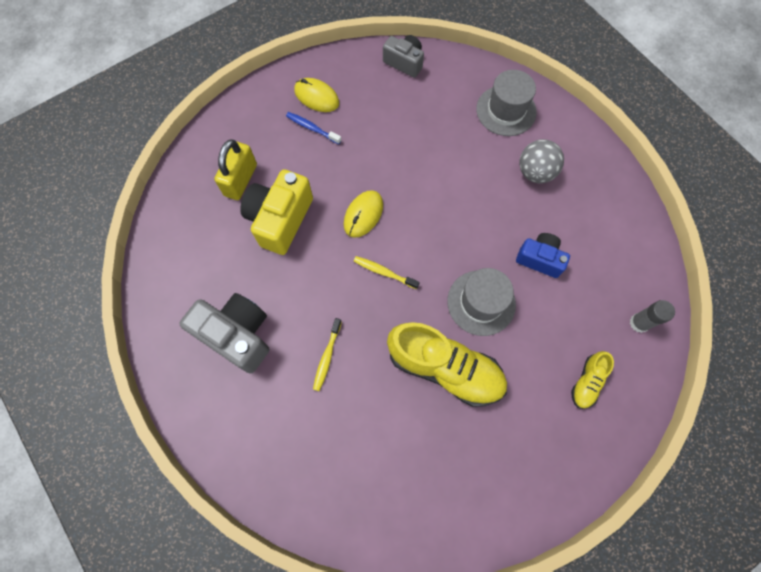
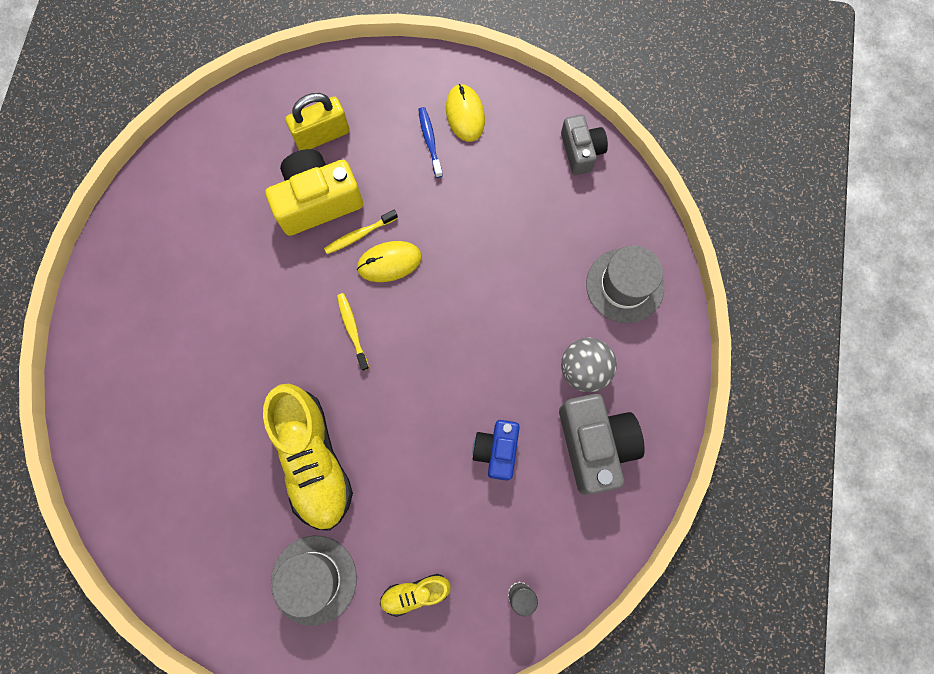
camera: 45 degrees right, 5 degrees up
grey camera [179,293,269,374] -> grey camera moved to [559,394,645,495]
yellow toothbrush [313,318,342,391] -> yellow toothbrush moved to [324,210,398,254]
grey hat [447,268,516,336] -> grey hat moved to [271,536,357,626]
blue camera [516,233,570,278] -> blue camera turned 150 degrees counterclockwise [472,420,520,481]

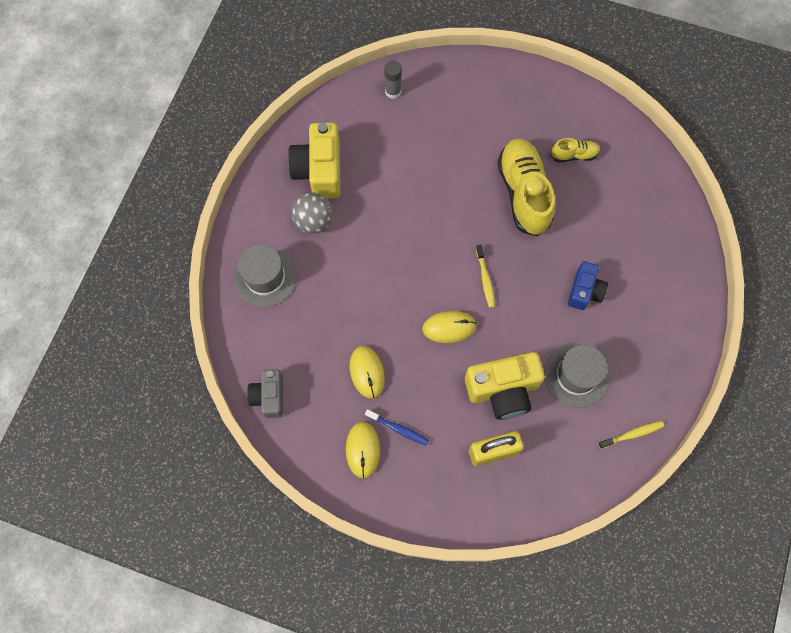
camera: 170 degrees left, 5 degrees down
grey hat [271,536,357,626] -> grey hat moved to [544,345,610,408]
yellow toothbrush [324,210,398,254] -> yellow toothbrush moved to [598,421,664,449]
yellow shoe [380,574,451,617] -> yellow shoe moved to [551,138,600,162]
blue toothbrush [418,107,443,178] -> blue toothbrush turned 60 degrees counterclockwise [365,409,429,446]
blue camera [472,420,520,481] -> blue camera moved to [568,261,608,310]
grey camera [559,394,645,495] -> yellow camera [288,123,340,199]
none -> yellow mouse [350,346,385,399]

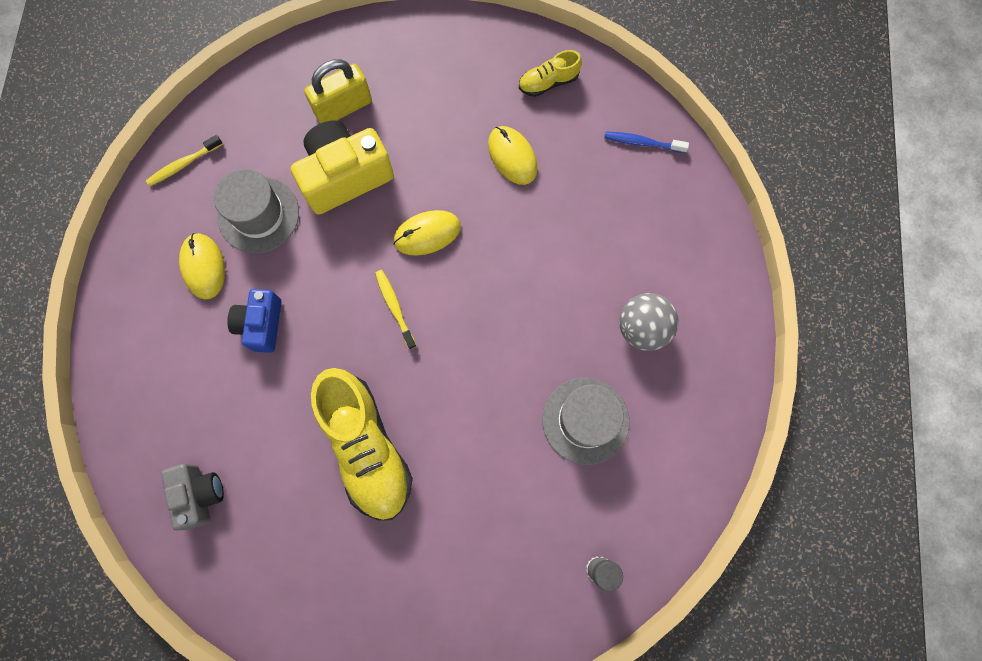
camera: 165 degrees right, 5 degrees up
grey hat [234,245,297,307] -> grey hat moved to [542,378,630,465]
grey camera [247,369,283,418] -> grey camera moved to [161,464,224,531]
yellow camera [288,123,340,199] -> none
yellow mouse [346,422,380,479] -> yellow mouse moved to [179,233,225,300]
blue toothbrush [365,409,429,446] -> blue toothbrush moved to [604,131,689,153]
yellow shoe [551,138,600,162] -> yellow shoe moved to [519,50,582,97]

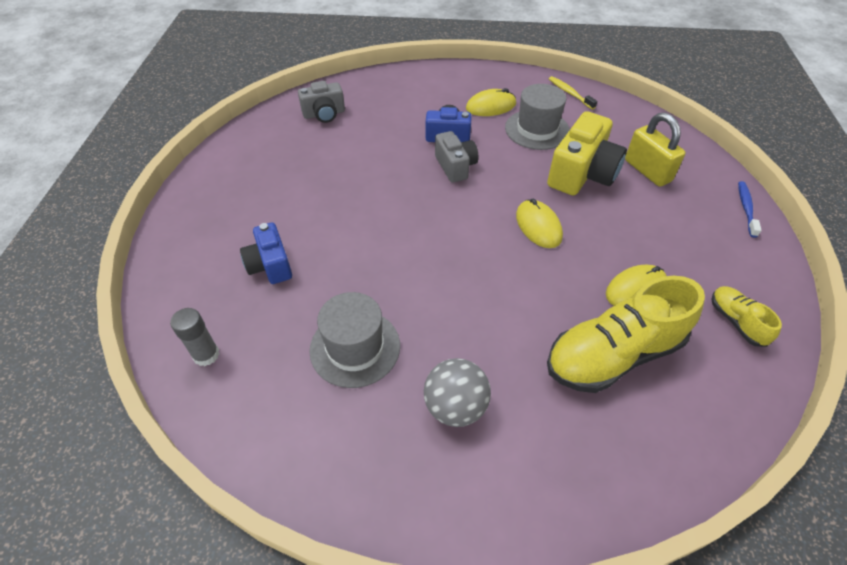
camera: 90 degrees right, 25 degrees down
yellow camera [291,121,394,215] -> yellow camera turned 60 degrees clockwise [547,111,627,195]
yellow shoe [311,368,413,520] -> yellow shoe moved to [547,276,705,393]
yellow toothbrush [375,270,416,350] -> none
blue toothbrush [604,131,689,153] -> blue toothbrush moved to [738,181,762,238]
none -> blue camera [240,222,292,284]
none -> grey camera [435,131,479,183]

